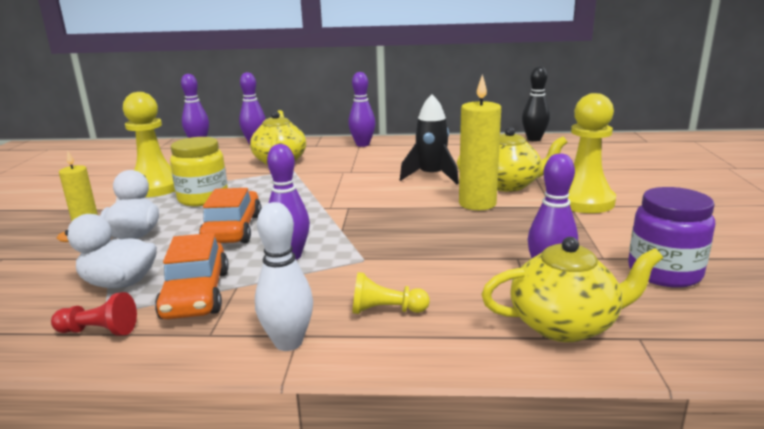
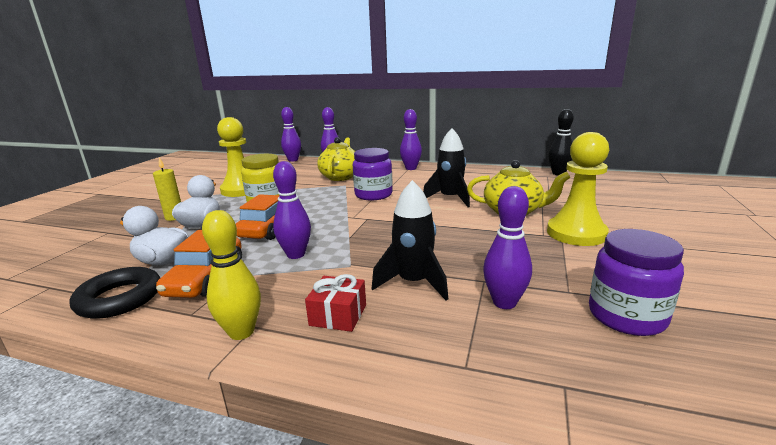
camera: 15 degrees right, 0 degrees up
red pawn [51,292,137,336] -> black ring [70,267,160,319]
white bowling pin [255,202,313,351] -> yellow bowling pin [202,210,261,340]
yellow pawn [352,272,430,314] -> red gift [305,274,366,332]
yellow candle [459,74,501,210] -> none
yellow teapot [481,237,663,342] -> none
none -> purple jar [353,148,393,200]
none -> black rocket [372,180,448,300]

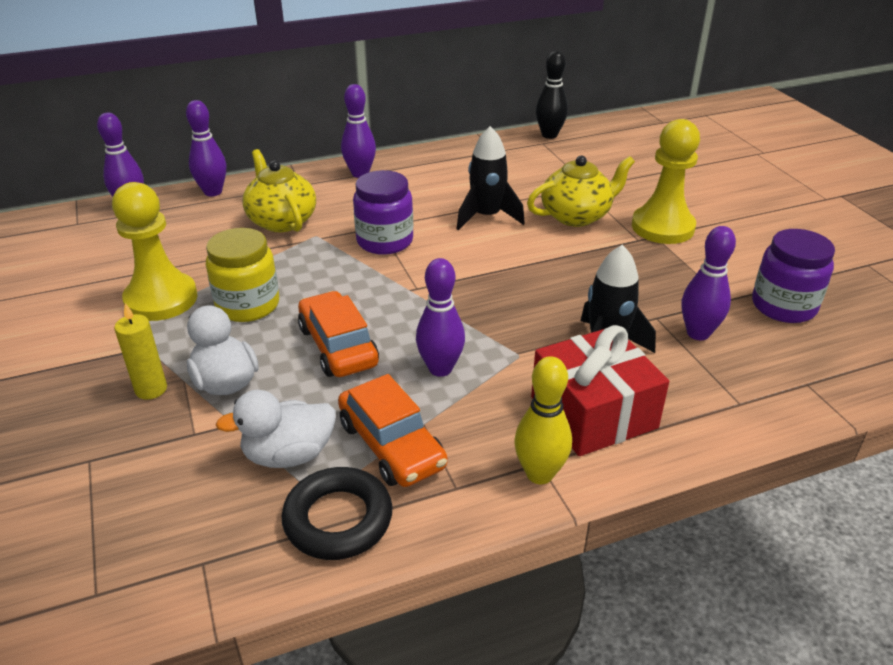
camera: 40 degrees left, 15 degrees up
red gift [305,274,366,332] -> red gift [531,325,669,456], size x1.87

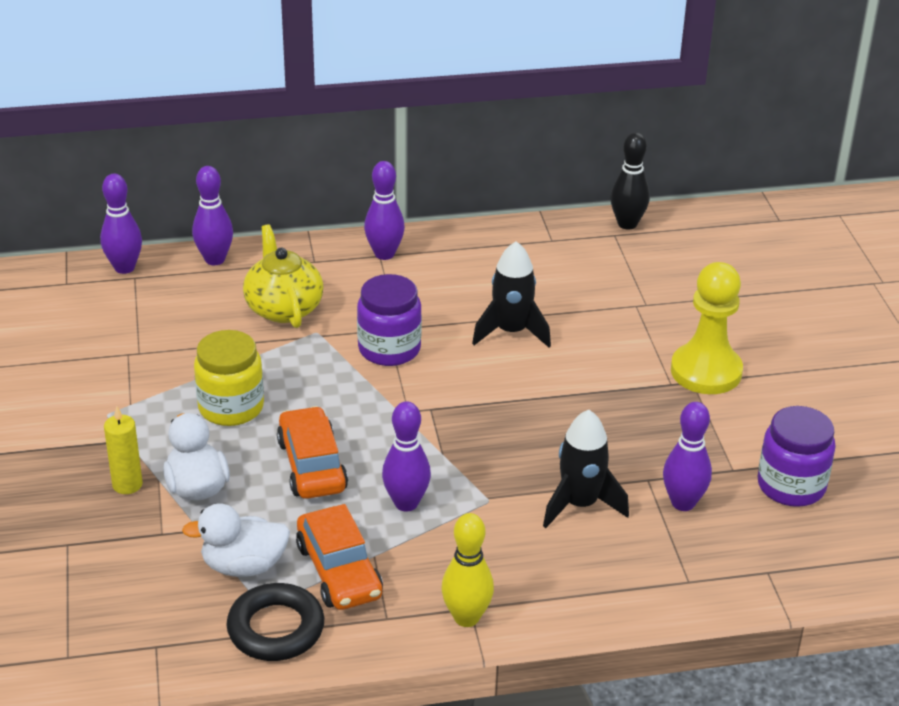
camera: 10 degrees right, 0 degrees up
yellow pawn [112,182,197,321] -> none
yellow teapot [527,156,635,227] -> none
red gift [531,325,669,456] -> none

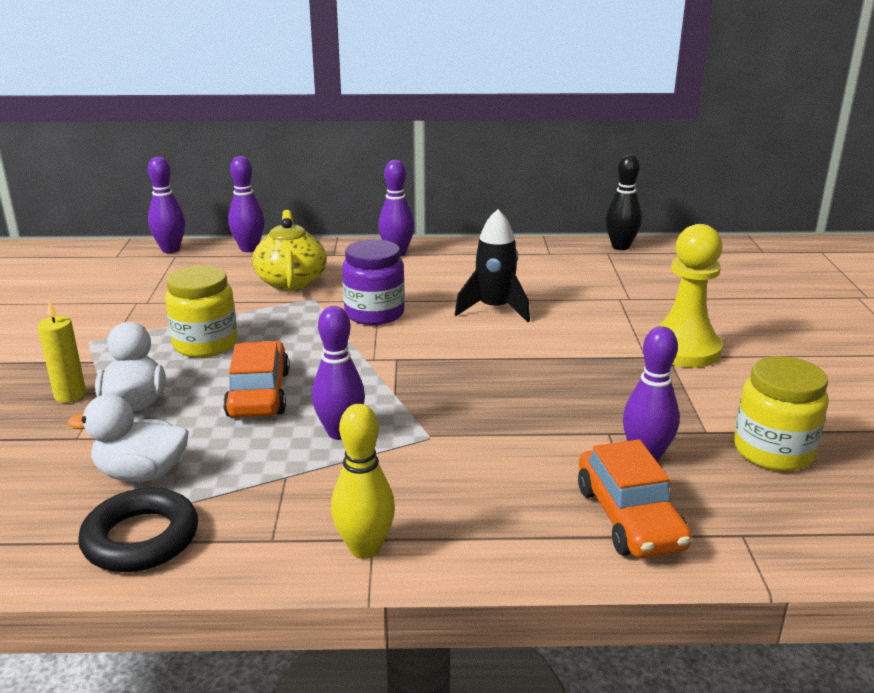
camera: 10 degrees right, 10 degrees down
orange car [296,504,383,610] -> orange car moved to [578,440,692,558]
black rocket [543,410,629,528] -> none
purple jar [758,406,836,507] -> yellow jar [734,356,829,471]

